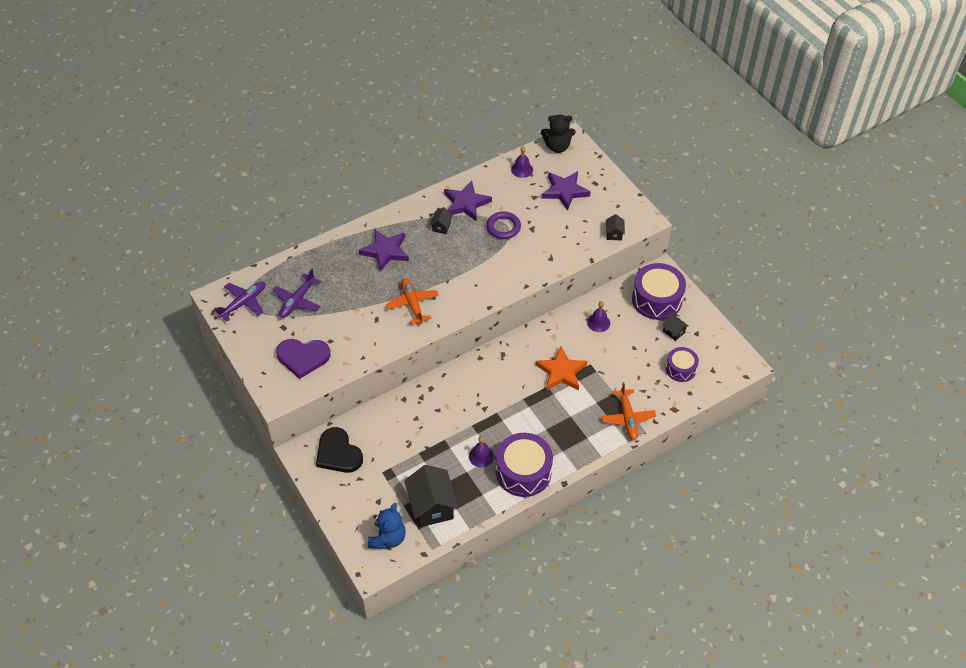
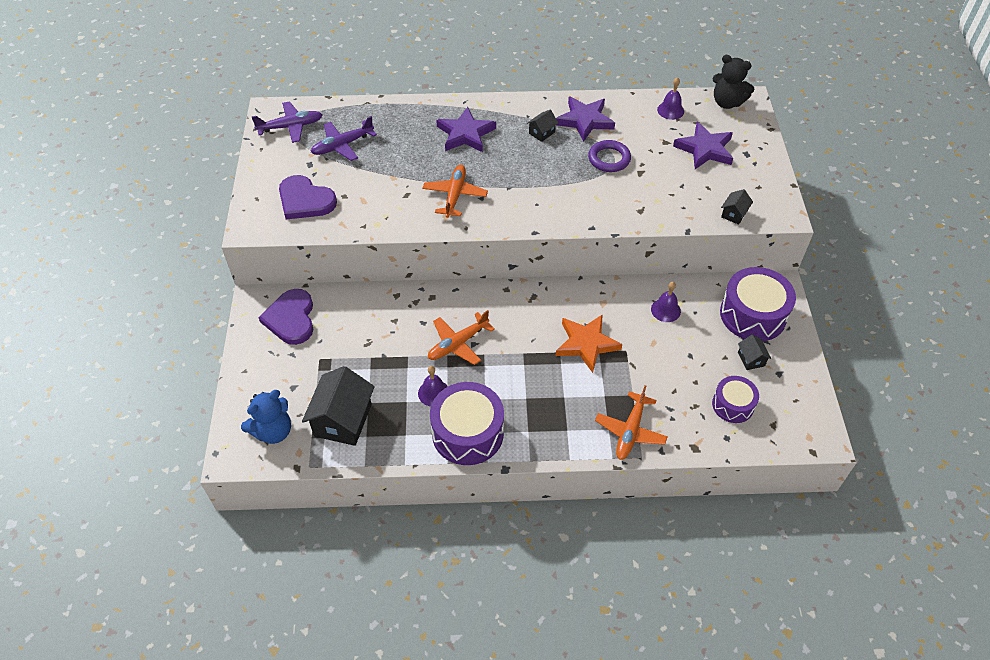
camera: 30 degrees right, 0 degrees up
black heart [316,427,363,473] -> purple heart [259,289,313,345]
none -> orange plane [428,310,495,365]

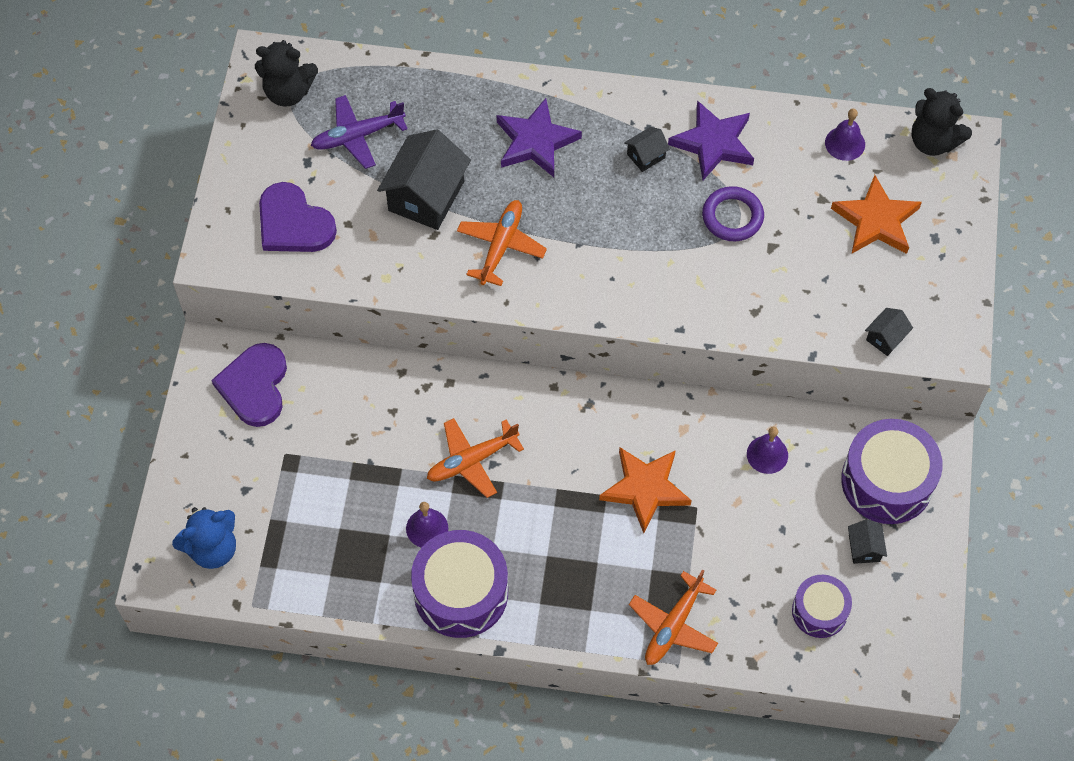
camera: 10 degrees right, 10 degrees up
purple plane [252,101,322,143] -> black teddy bear [255,40,318,107]
black house [302,366,375,446] -> black house moved to [377,129,471,230]
purple star [673,122,733,169] -> orange star [831,175,922,254]

